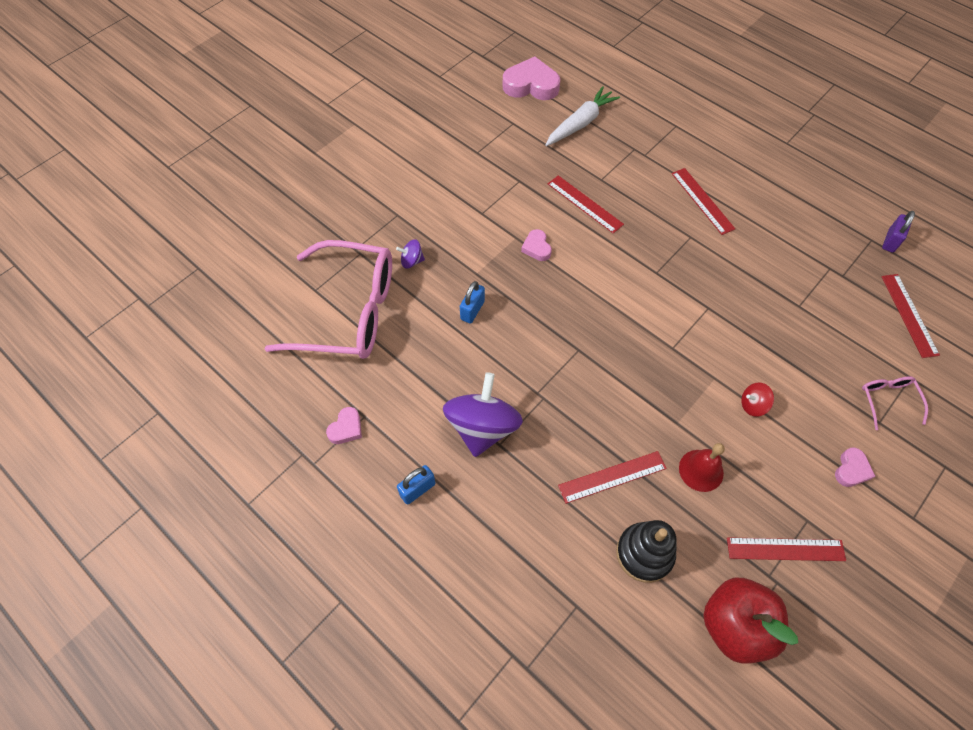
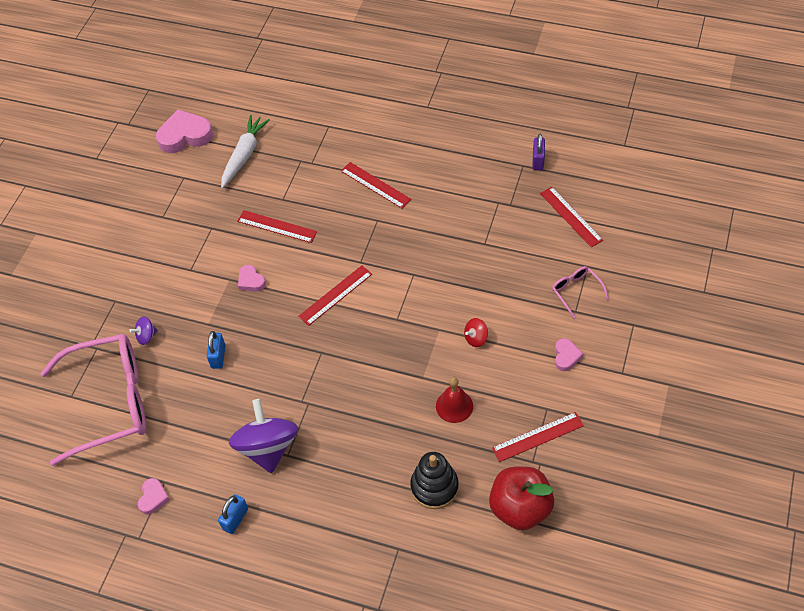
camera: 20 degrees left, 5 degrees down
red ruler [558,451,667,504] -> red ruler moved to [298,265,372,326]

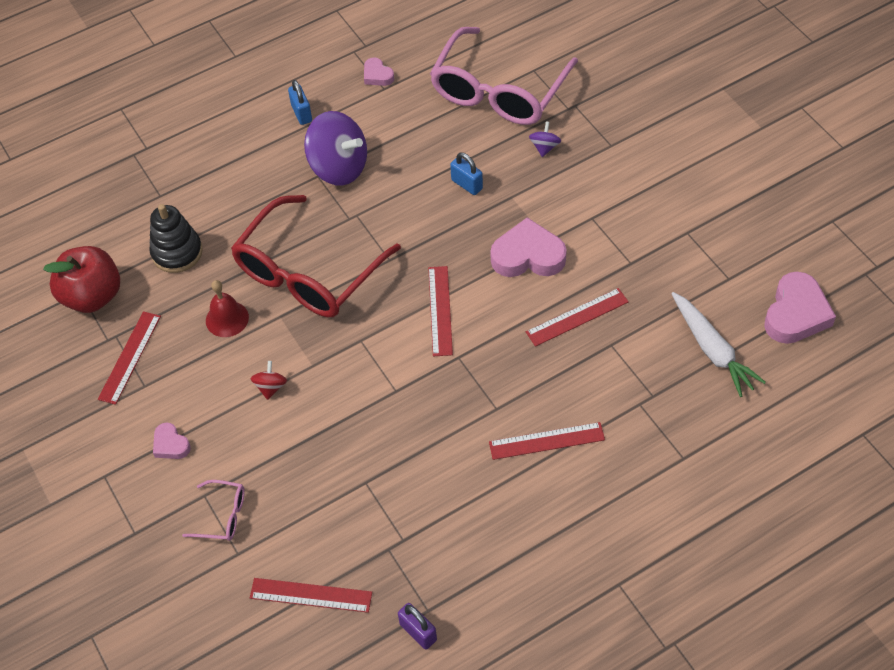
camera: 130 degrees right, 0 degrees up
pink heart [238,265,266,292] -> pink heart [490,217,567,277], size x1.92
none -> red glasses [231,195,401,317]

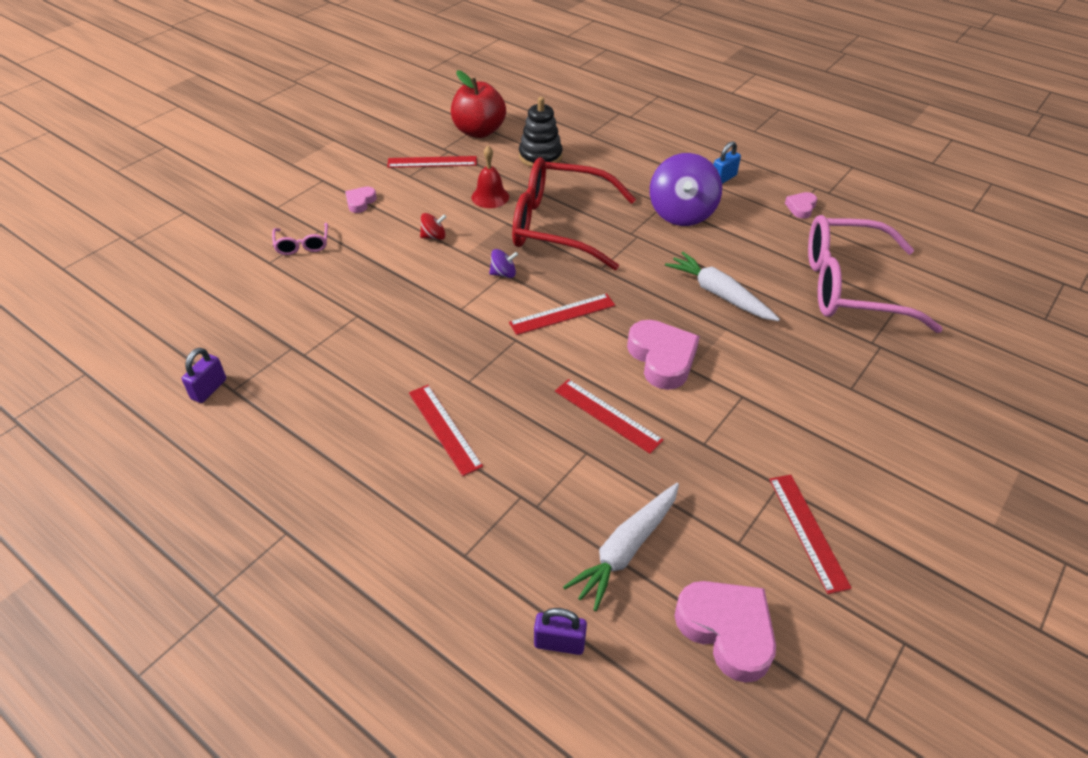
camera: 65 degrees right, 10 degrees down
red ruler [250,578,372,613] -> red ruler moved to [769,475,852,594]
blue padlock [450,153,483,195] -> white carrot [665,252,780,321]
purple spinning top [529,122,561,157] -> purple spinning top moved to [489,249,518,278]
pink heart [764,272,836,344] -> pink heart turned 135 degrees counterclockwise [674,581,776,683]
none -> purple padlock [534,608,587,655]

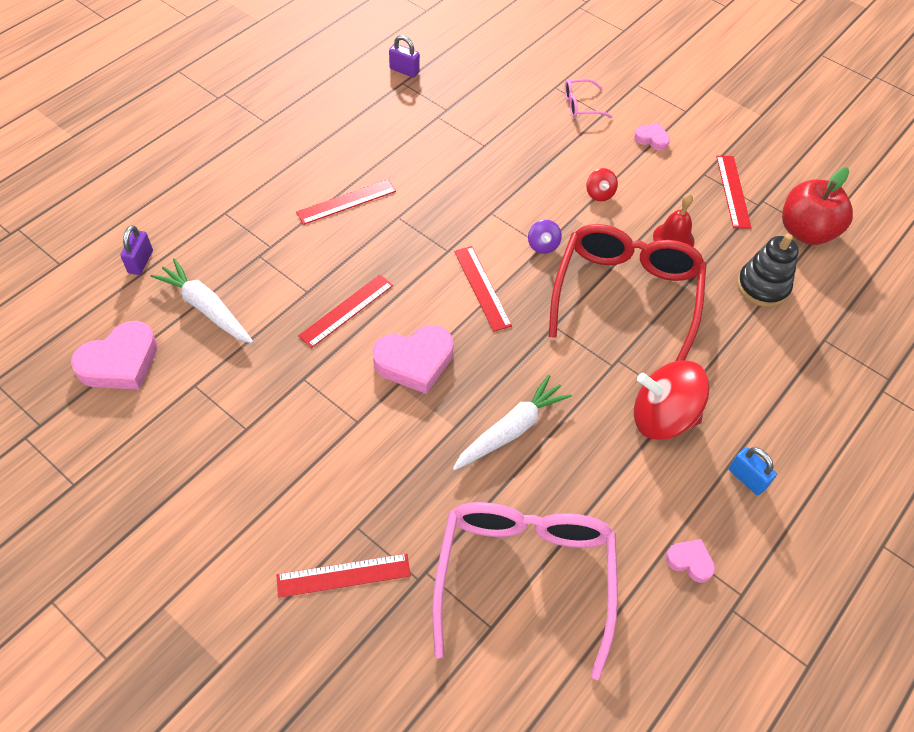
camera: 90 degrees right, 10 degrees up
purple spinning top [650,153,722,226] -> red spinning top [634,361,710,440]
red ruler [769,475,852,594] -> red ruler moved to [276,553,411,598]

